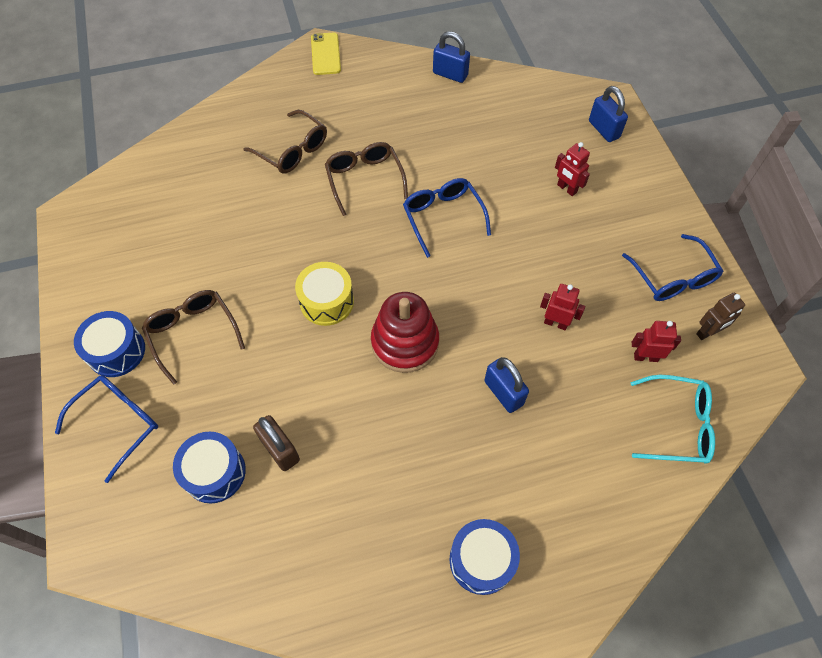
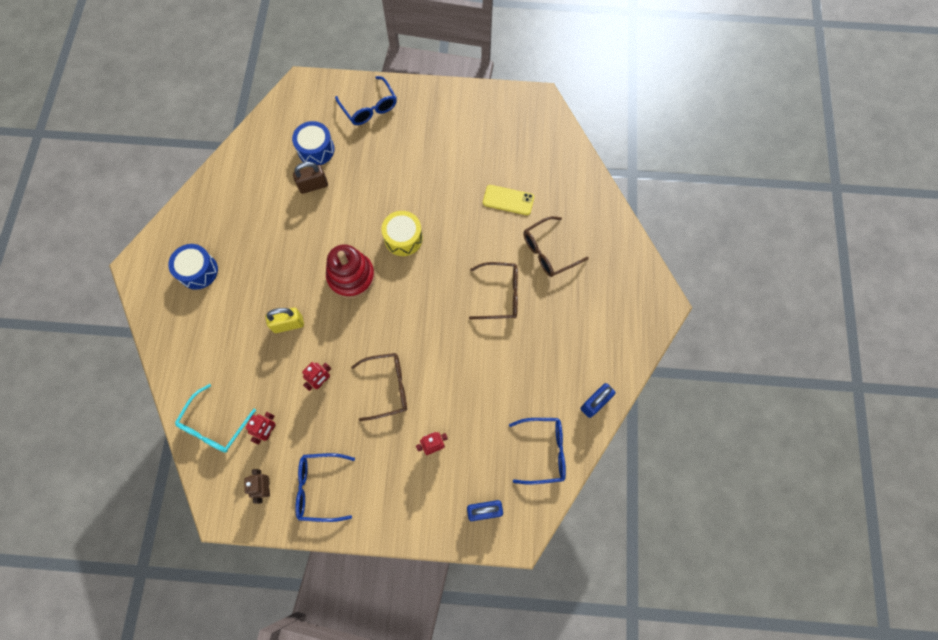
camera: 110 degrees right, 10 degrees up
blue drum [74,311,145,377] -> none
brown glasses [142,290,245,385] -> brown glasses moved to [351,353,407,421]
yellow phone [311,32,341,75] -> yellow phone moved to [483,185,534,215]
blue glasses [403,178,491,258] -> blue glasses moved to [509,418,566,485]
blue padlock [484,357,529,413] -> yellow padlock [266,308,304,333]

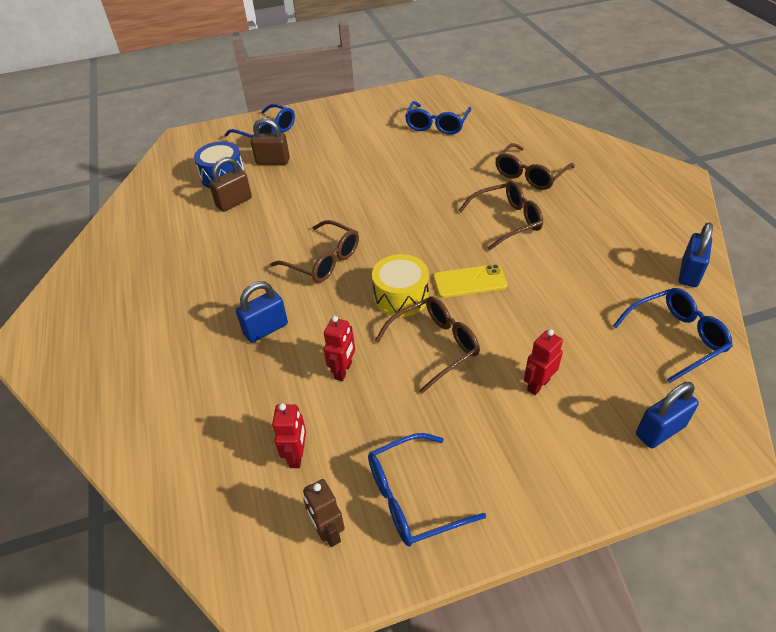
camera: 20 degrees left, 25 degrees down
blue drum [168,244,218,290] -> none
turquoise glasses [175,384,256,453] -> none
yellow padlock [266,308,304,333] -> blue padlock [236,281,288,343]
red stacking toy [326,244,375,299] -> brown glasses [270,220,359,283]
yellow drum [381,211,423,256] -> yellow drum moved to [372,254,429,317]
yellow phone [483,185,534,215] -> yellow phone moved to [433,264,507,298]
none -> brown padlock [251,118,290,165]
none -> blue glasses [405,101,471,135]

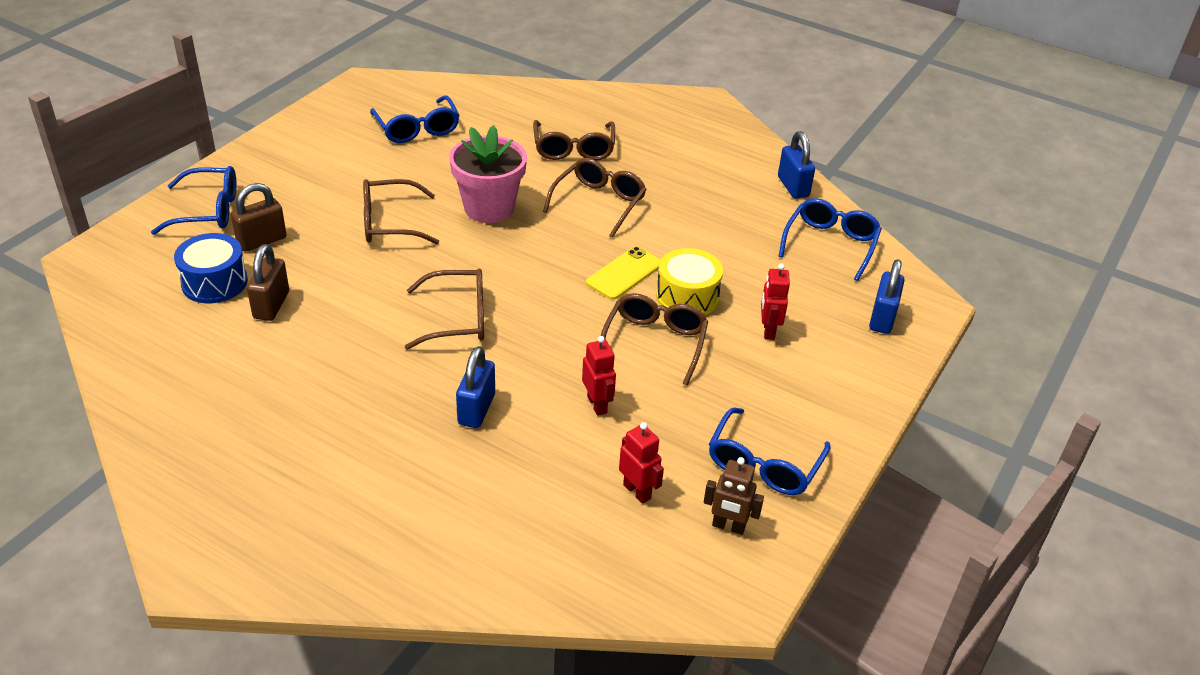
camera: 45 degrees left, 5 degrees down
yellow drum [372,254,429,317] -> yellow drum moved to [656,248,723,315]
none -> brown glasses [363,179,439,244]
none -> pink flower pot [449,125,527,223]

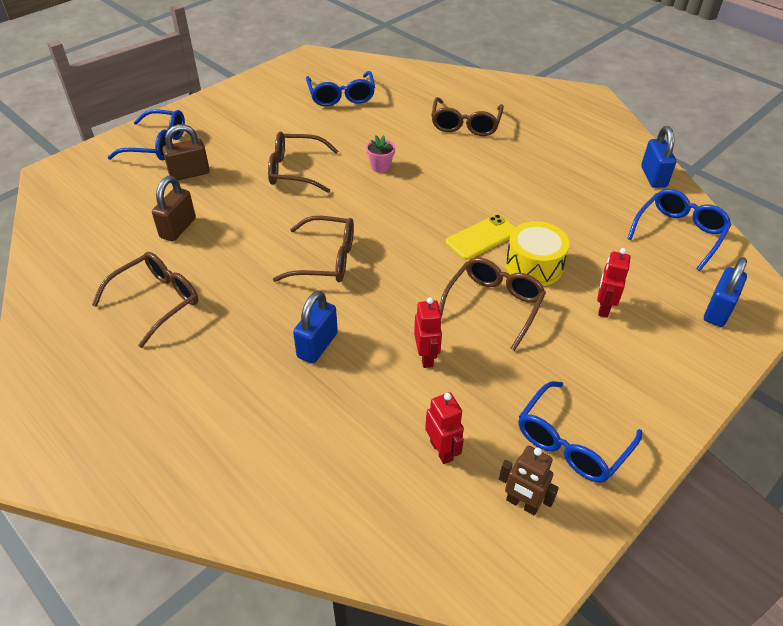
camera: 15 degrees right, 5 degrees up
blue drum [174,233,248,303] -> none
pink flower pot [449,125,527,223] -> pink flower pot [366,135,395,173], size x0.45
brown glasses [543,158,647,238] -> brown glasses moved to [92,252,198,348]

